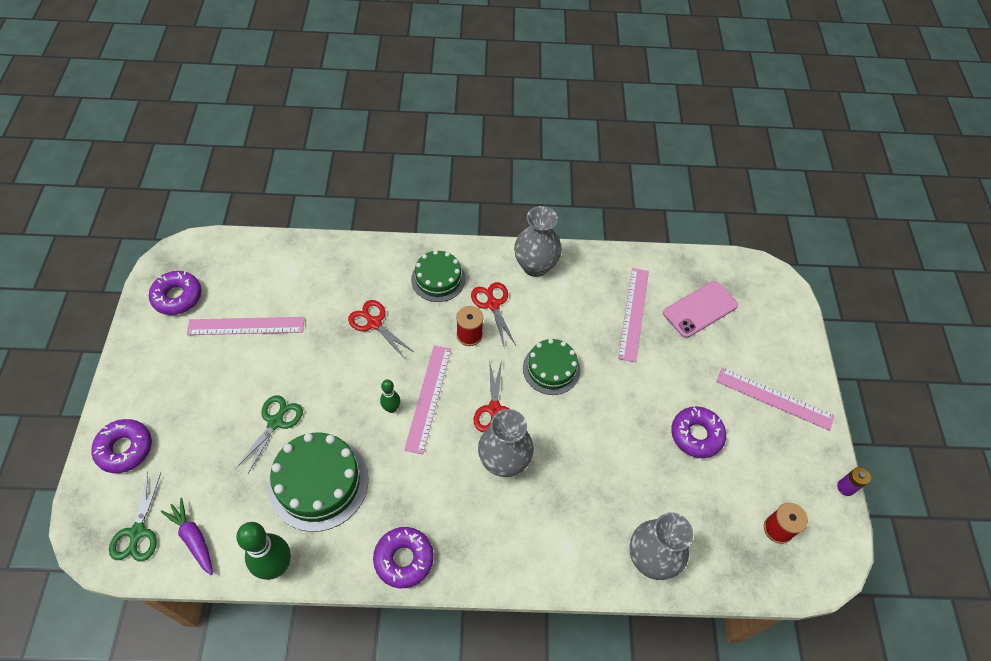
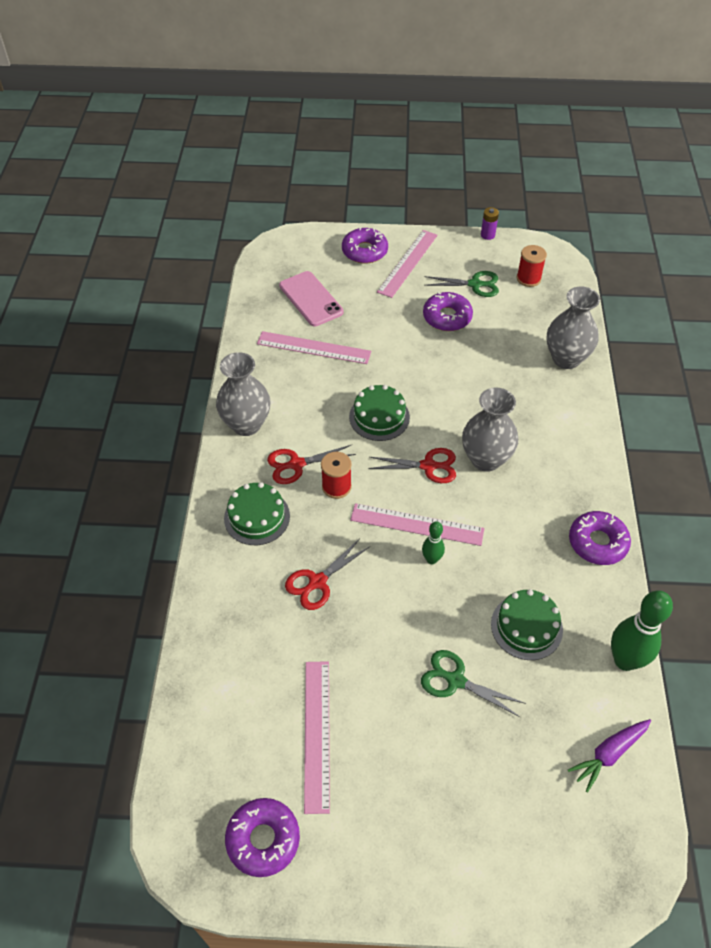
camera: 85 degrees left, 5 degrees down
purple donut [91,419,152,473] -> purple donut moved to [342,227,388,264]
green scissors [109,472,161,562] -> green scissors moved to [424,271,499,297]
green cake [268,433,369,532] -> green cake [491,589,563,660], size x0.64

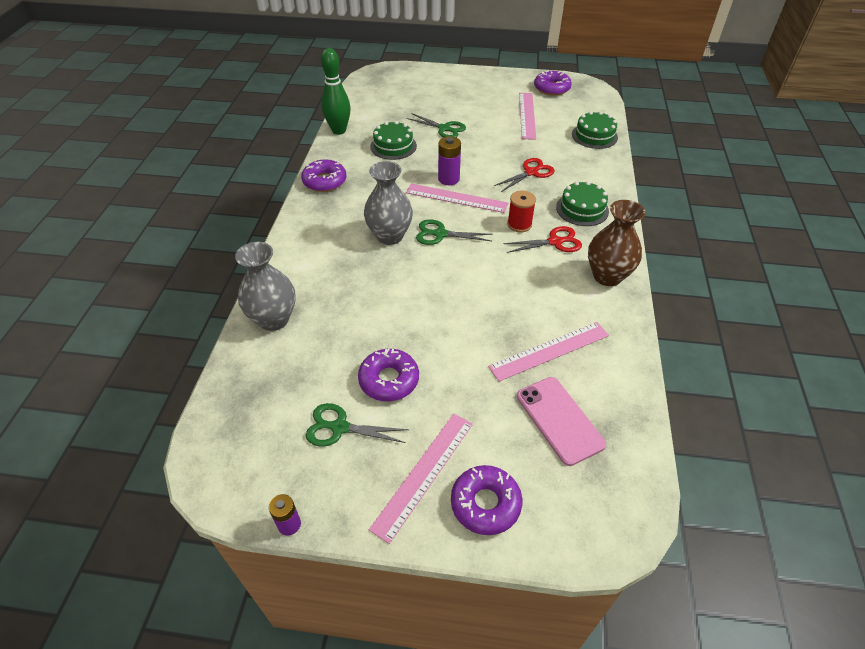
camera: 175 degrees left, 5 degrees down
grey vase [216,352,270,436] -> brown vase [588,200,646,286]
pink ruler [257,331,371,364] -> pink ruler turned 45 degrees counterclockwise [488,322,609,382]
green cake [349,385,410,441] -> green cake moved to [572,111,618,149]
red scissors [368,448,456,483] -> green scissors [416,219,493,245]
green bowling pin [422,521,445,564] -> purple battery [438,136,461,185]
red spool [517,245,547,287] -> none
purple carrot [568,719,651,792] -> none

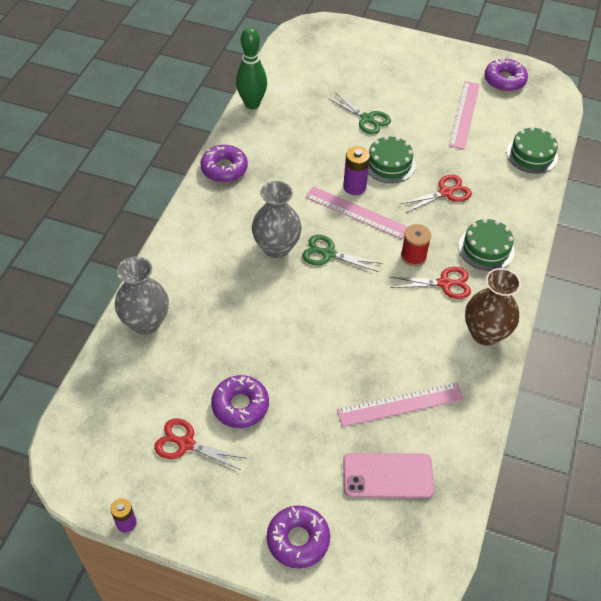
camera: 10 degrees right, 5 degrees up
green scissors [306,403,409,447] -> red scissors [154,418,246,470]
pink ruler [369,414,473,544] -> none
green cake [370,121,417,160] -> green cake moved to [368,136,416,183]
pink phone [517,377,606,466] -> pink phone turned 75 degrees counterclockwise [343,453,434,498]

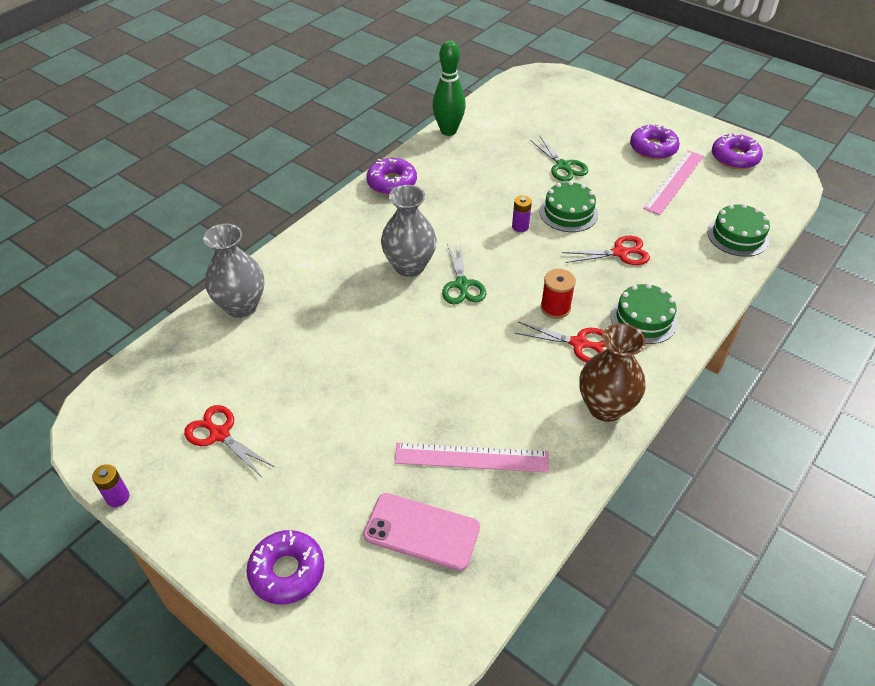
camera: 20 degrees right, 5 degrees down
purple donut [211,375,269,428] -> purple donut moved to [630,124,680,160]
green scissors [302,235,382,272] -> green scissors turned 135 degrees counterclockwise [442,243,486,305]
pink ruler [305,186,408,239] -> none
purple battery [343,146,370,195] -> purple battery [512,195,532,232], size x0.66

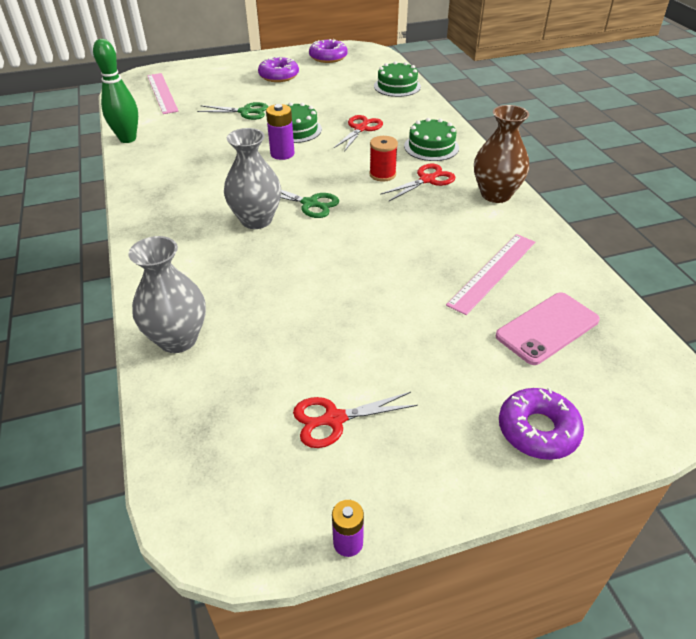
camera: 55 degrees left, 5 degrees down
purple donut [366,158,417,195] -> none
purple battery [512,195,532,232] -> purple battery [266,104,294,160], size x1.52
pink ruler [643,150,704,215] -> pink ruler moved to [147,73,179,114]

